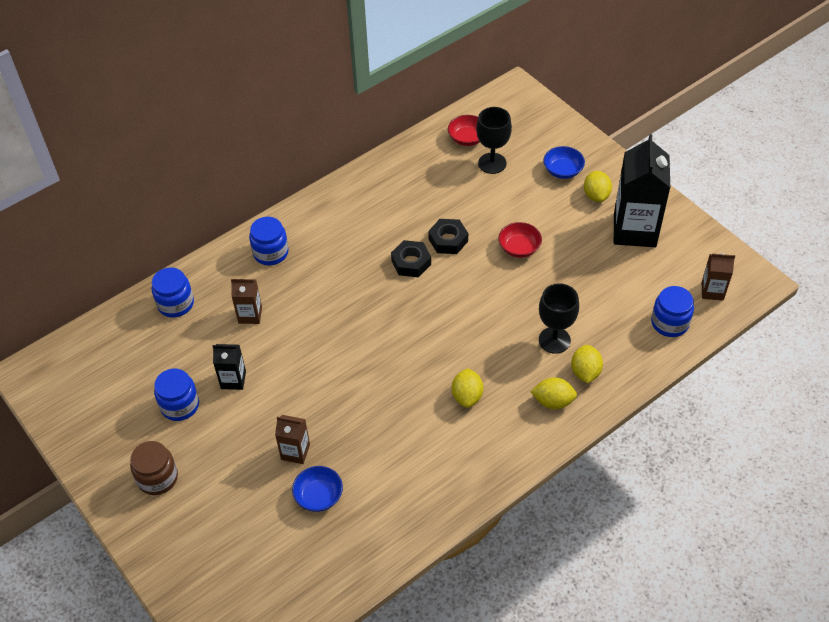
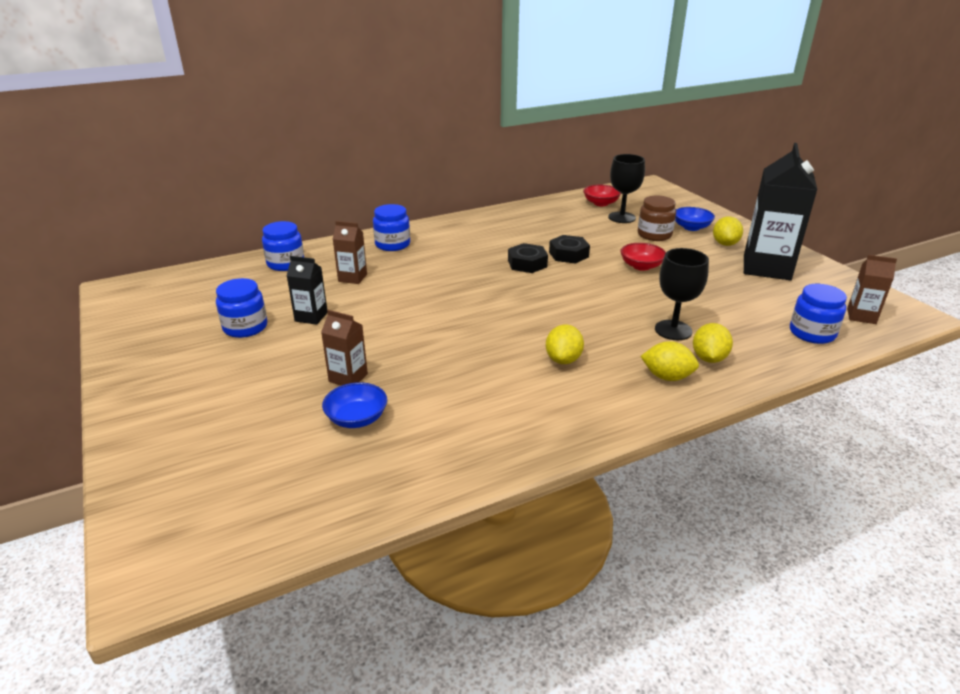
camera: 10 degrees right, 20 degrees down
brown jar [130,441,178,495] -> brown jar moved to [638,196,676,241]

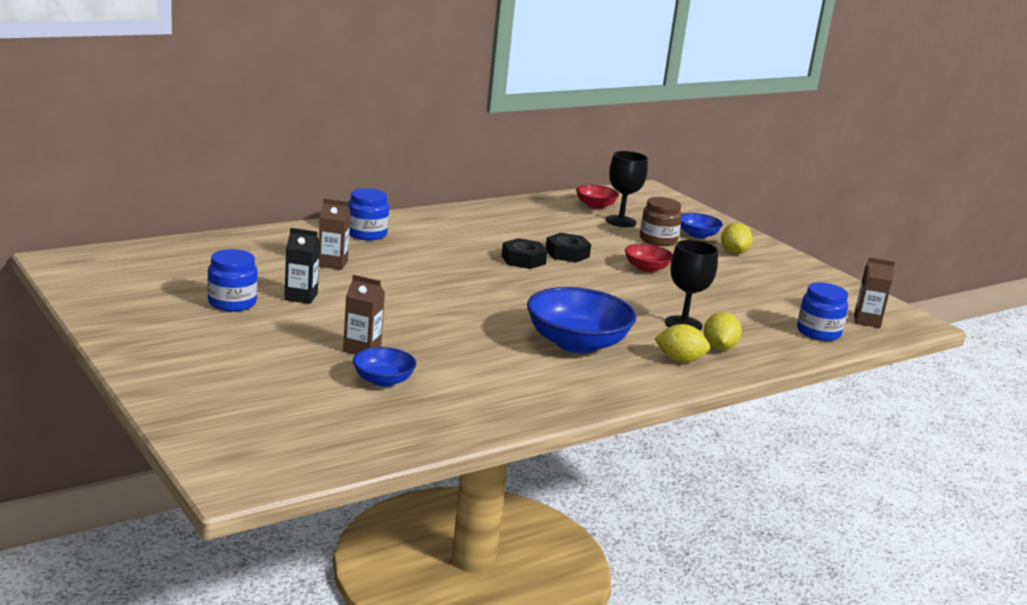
camera: 10 degrees left, 10 degrees down
blue jar [262,221,304,271] -> none
yellow lemon [546,325,584,364] -> blue bowl [527,287,636,353]
black carton [744,143,817,280] -> none

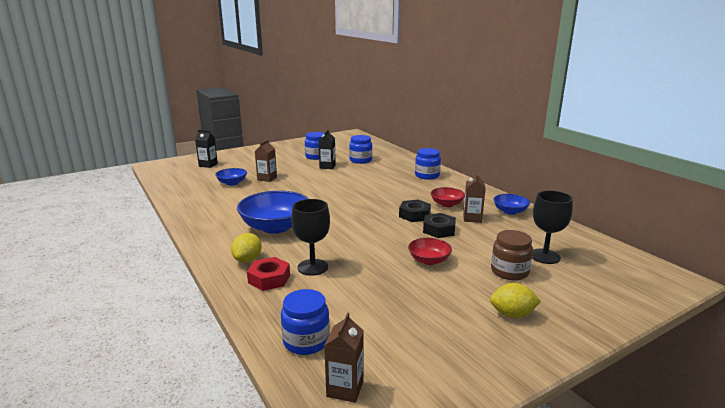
camera: 95 degrees right, 0 degrees up
brown carton [319,199,351,270] -> brown carton moved to [463,172,486,223]
red bowl [576,185,619,209] -> red bowl moved to [431,187,465,207]
blue bowl [680,213,723,239] -> blue bowl moved to [493,194,530,215]
yellow lemon [704,312,742,350] -> red nut [247,257,290,291]
none -> black carton [195,130,218,168]
none -> blue jar [349,135,372,164]

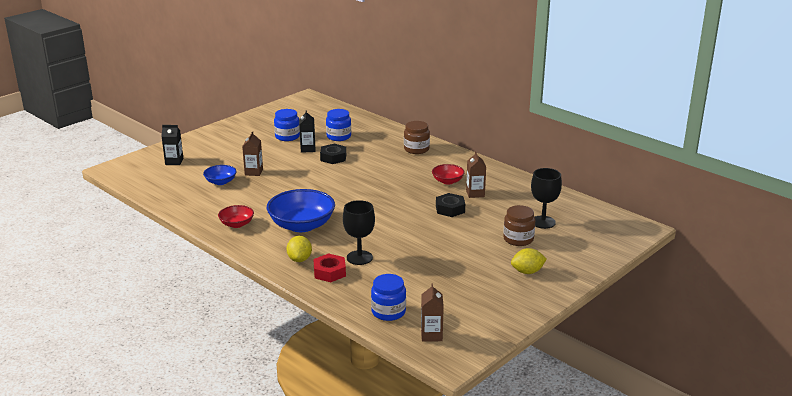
camera: 15 degrees left, 5 degrees up
black nut [399,200,431,222] -> black nut moved to [320,144,346,164]
red bowl [408,238,452,265] -> red bowl moved to [218,205,254,228]
blue jar [415,148,441,180] -> brown jar [404,121,430,154]
blue bowl [493,194,530,215] -> none

